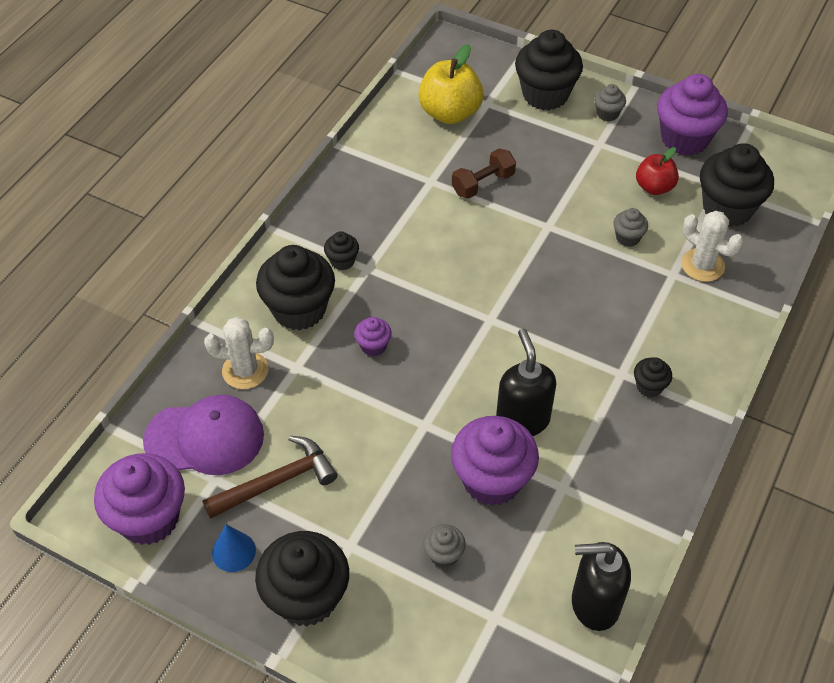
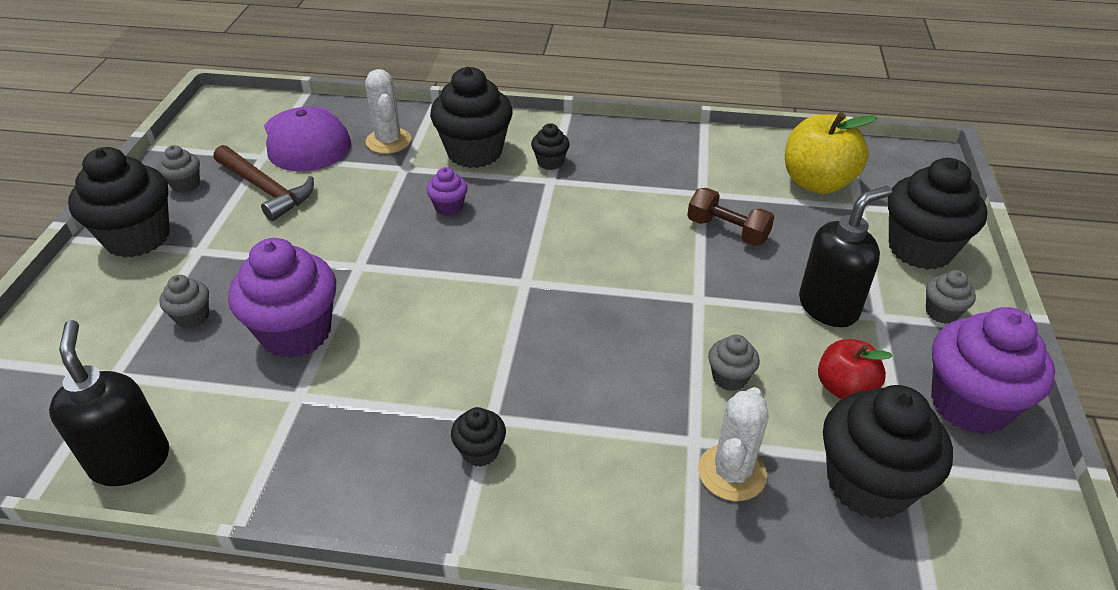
camera: 70 degrees right, 10 degrees down
purple cupcake [94,453,185,545] -> none
blue cone [212,524,256,572] -> grey cupcake [158,145,200,193]
black soap dispenser [496,328,556,436] -> black soap dispenser moved to [799,186,892,327]

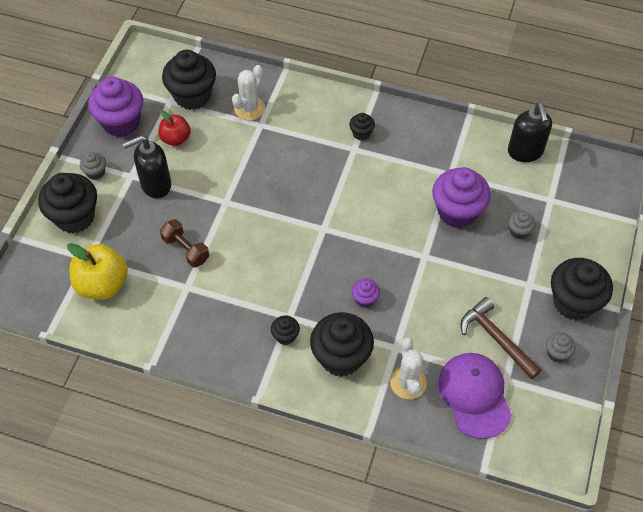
camera: 170 degrees left, 15 degrees up
grey cupcake [708,334,760,391] -> none

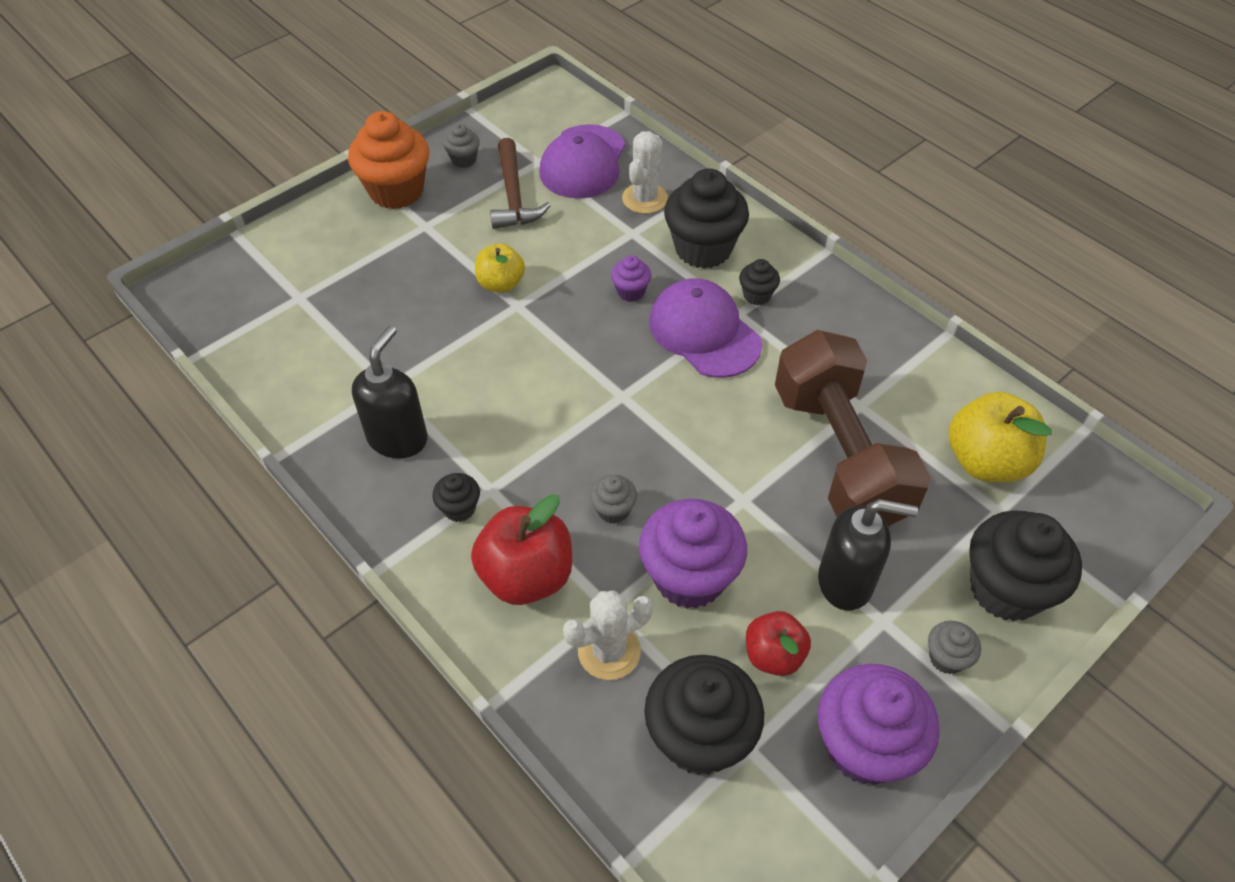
camera: 150 degrees left, 5 degrees down
brown dumbbell [160,219,209,267] -> brown dumbbell [775,330,931,526], size x2.25
purple cupcake [432,167,491,228] -> purple cupcake moved to [639,499,747,609]
black soap dispenser [508,103,552,162] -> black soap dispenser moved to [352,326,428,459]
grey cupcake [508,211,535,239] -> grey cupcake moved to [590,475,637,524]
black cupcake [551,258,613,320] -> orange cupcake [348,111,429,209]
none -> red apple [471,494,572,605]
none -> yellow apple [475,243,525,293]
none -> purple cap [649,278,762,378]

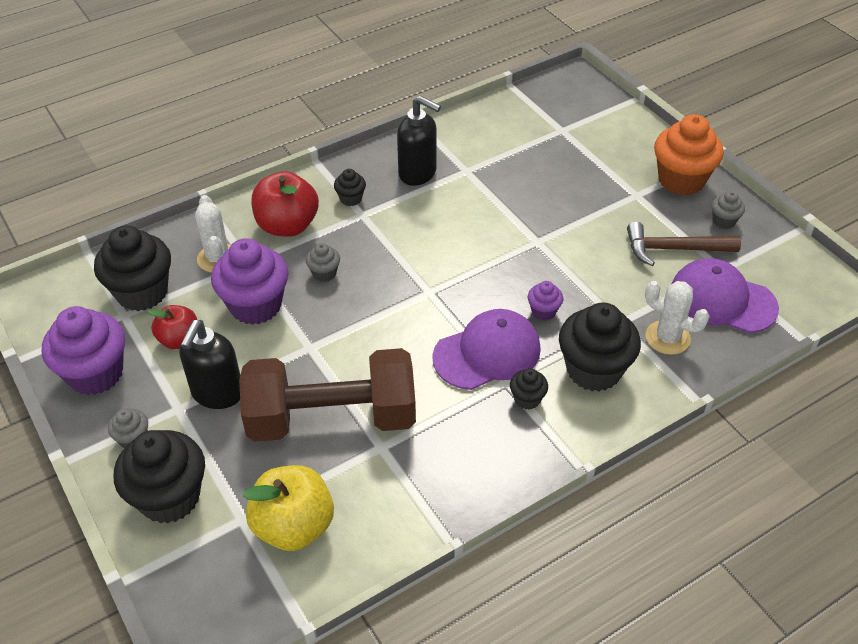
camera: 100 degrees right, 5 degrees down
yellow apple [475,243,525,293] -> none

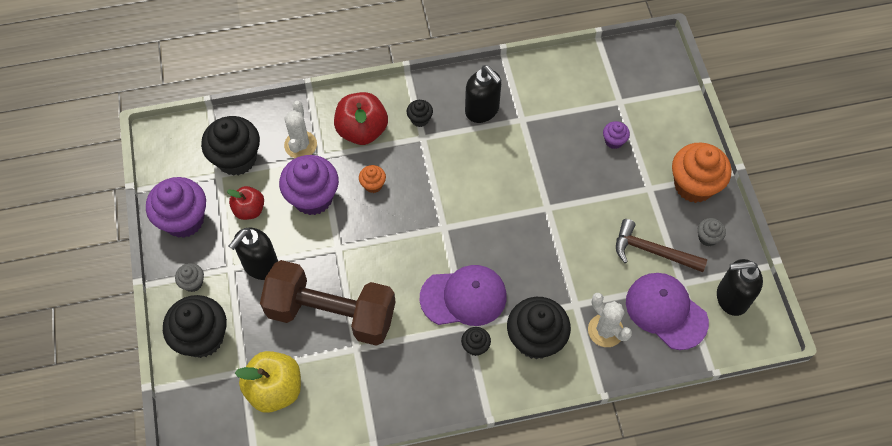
camera: 20 degrees right, 15 degrees up
grey cupcake [306,243,340,282] -> orange cupcake [359,165,386,193]
purple cupcake [528,281,563,320] -> purple cupcake moved to [603,121,630,149]
none -> black soap dispenser [717,259,763,316]

